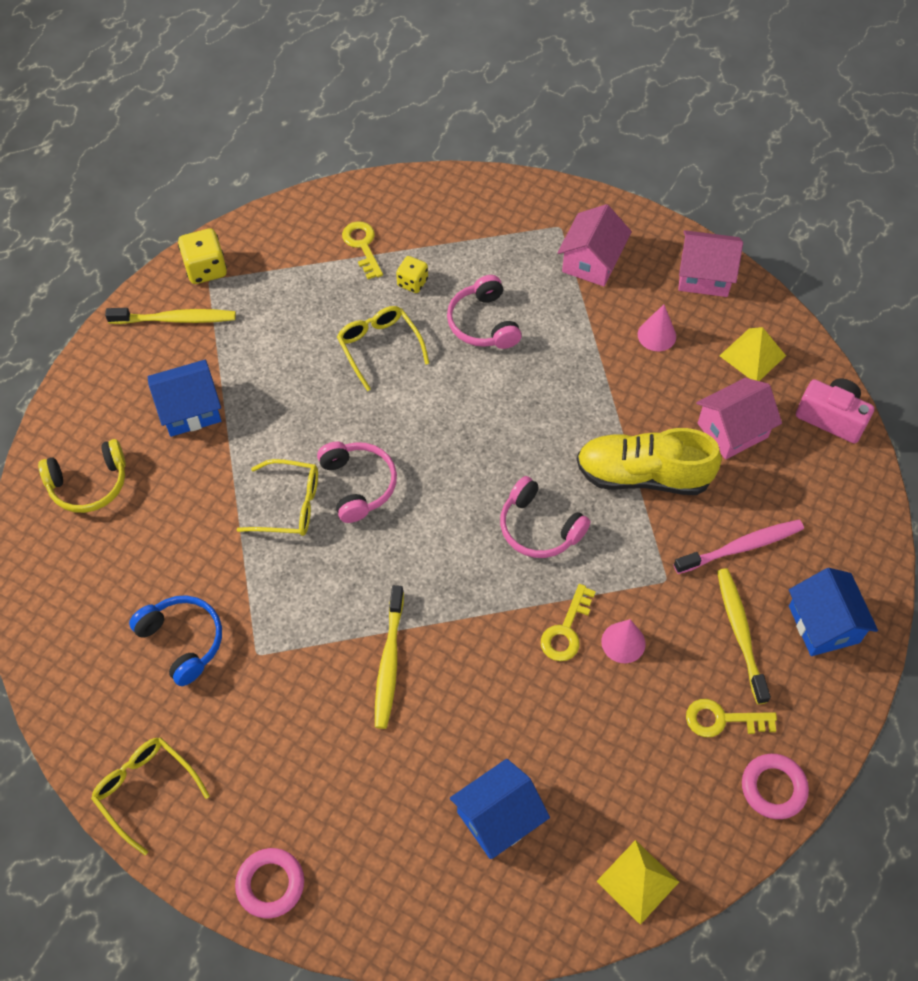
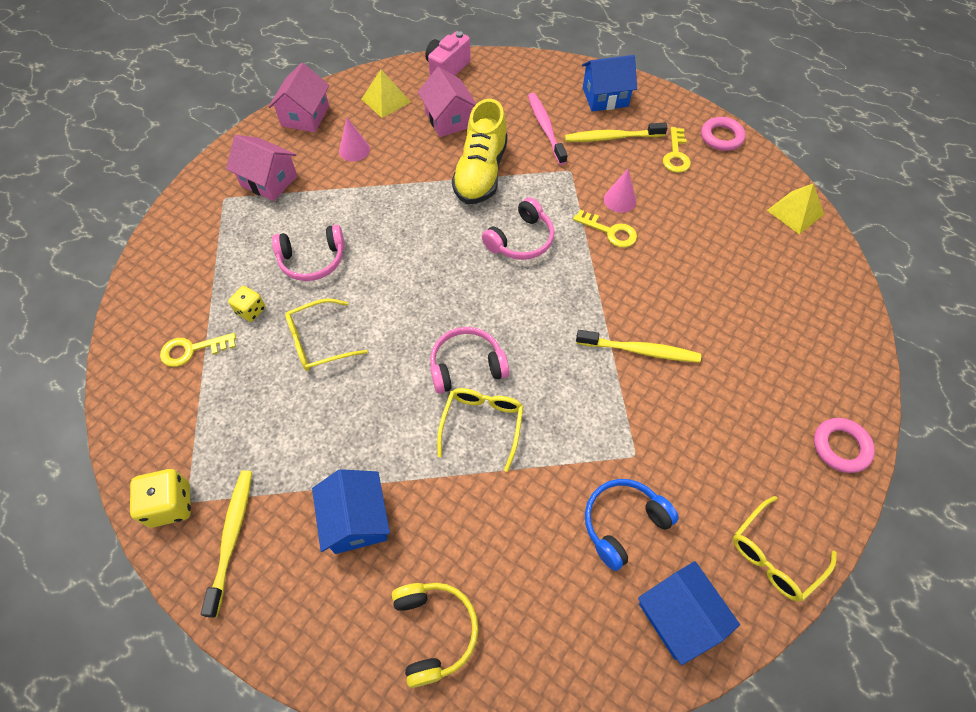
camera: 85 degrees left, 0 degrees up
blue house [450,759,550,859] -> blue house moved to [638,561,740,665]

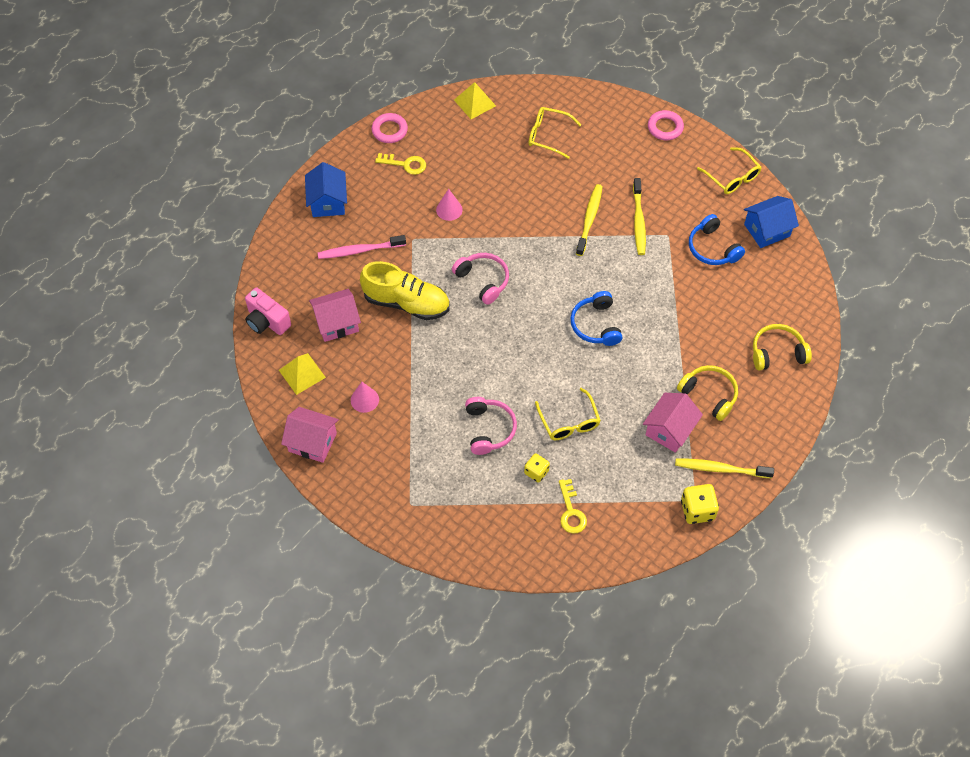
camera: 85 degrees left, 0 degrees up
pink house [226,135,297,201] -> pink house moved to [643,393,703,453]
blue house [312,469,390,554] -> yellow headphones [677,365,738,421]
pink headphones [430,327,509,394] -> blue headphones [571,291,623,346]
yellow glasses [437,388,524,472] -> yellow glasses moved to [528,107,581,159]
yellow toothbrush [565,123,668,142] -> yellow toothbrush moved to [633,178,646,255]
yellow key [573,210,637,248] -> none

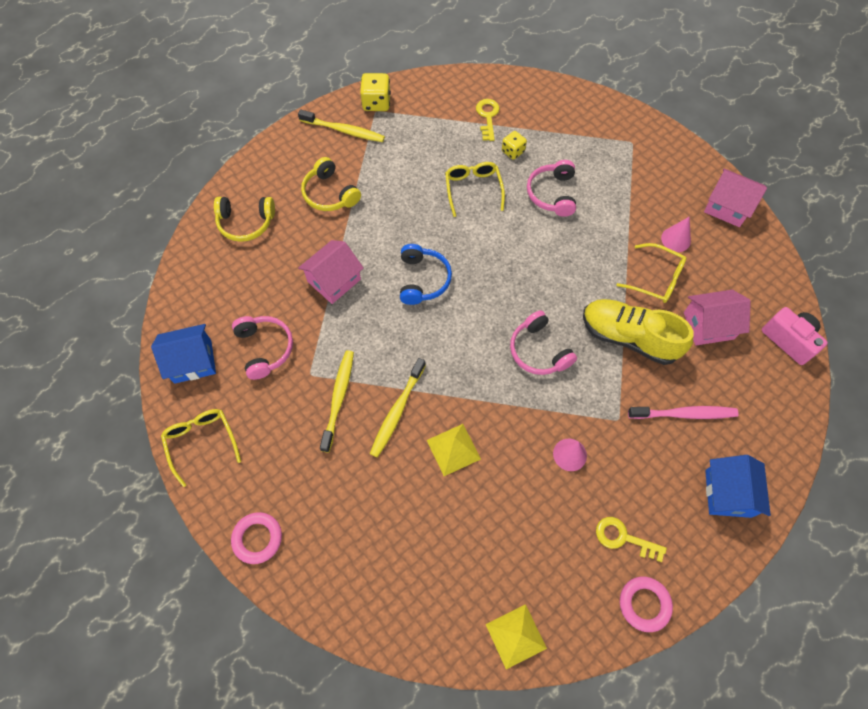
camera: 170 degrees left, 5 degrees up
yellow pyramid [279,353,326,395] -> yellow pyramid moved to [427,424,481,476]
yellow glasses [528,107,581,159] -> yellow glasses moved to [616,243,686,303]
pink house [643,393,703,453] -> pink house moved to [298,240,364,304]
blue headphones [689,214,745,265] -> pink headphones [232,316,293,380]

